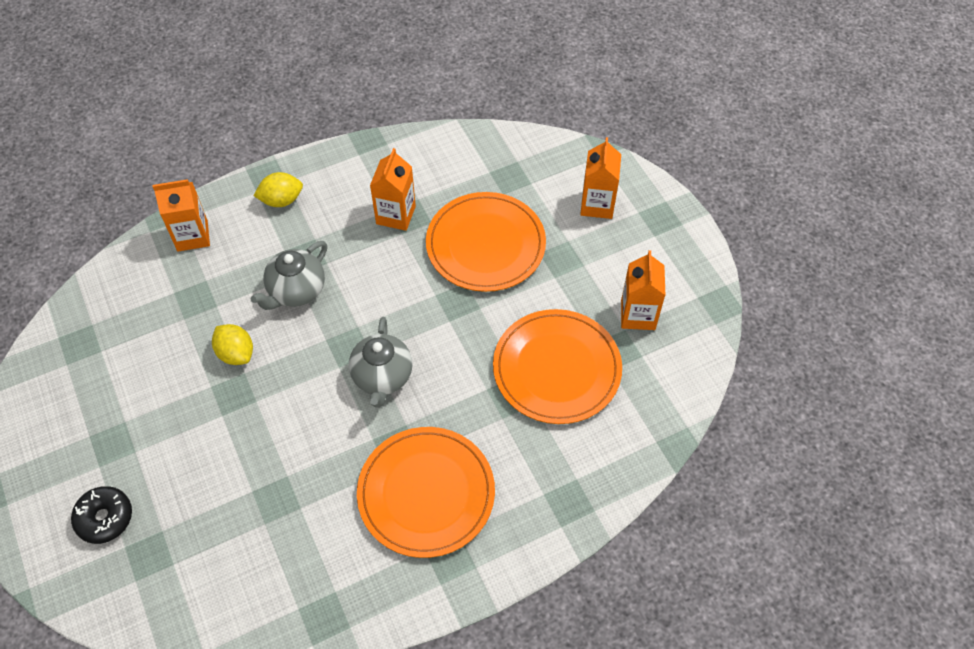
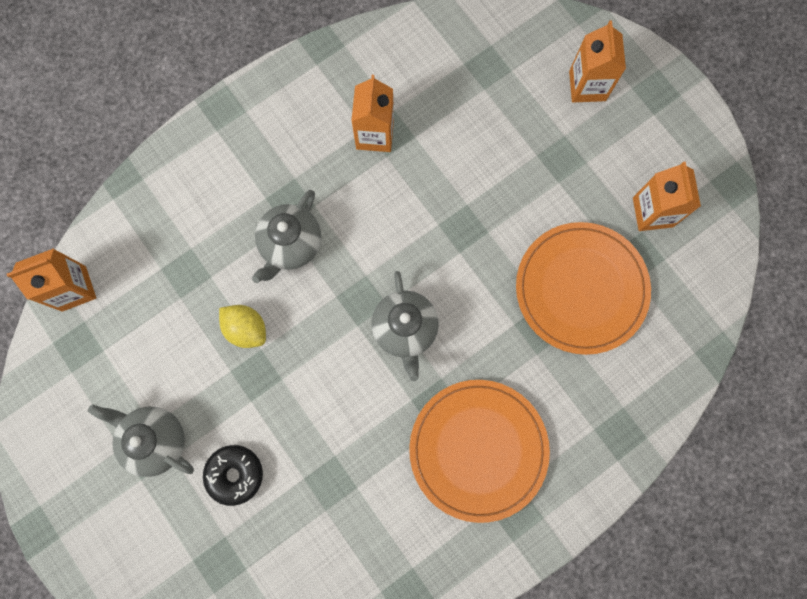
camera: 10 degrees left, 20 degrees up
black donut [71,486,132,544] -> black donut moved to [203,445,263,506]
orange carton [152,179,210,252] -> orange carton moved to [7,248,96,312]
yellow lemon [253,172,303,207] -> none
orange plate [426,192,546,292] -> none
none -> grey teapot [88,404,194,477]

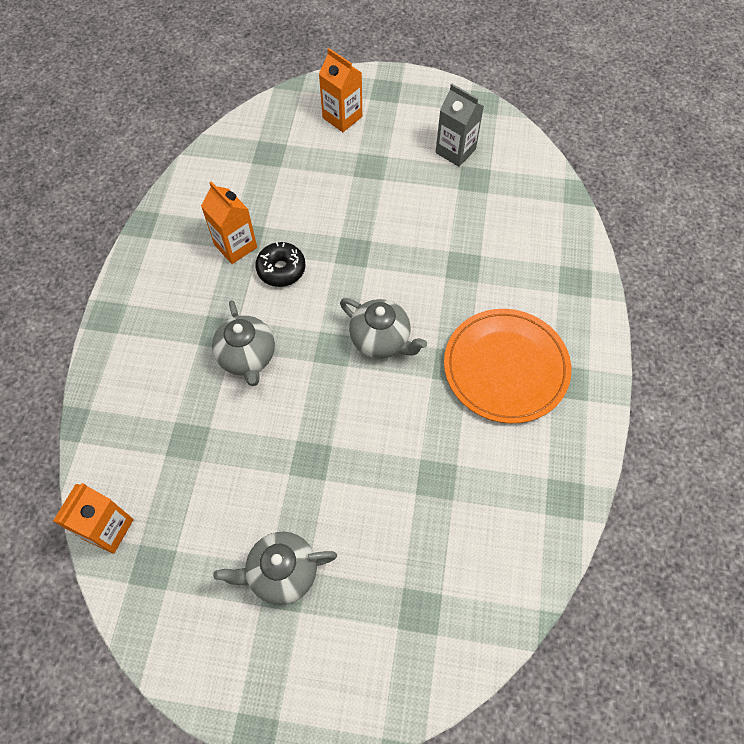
camera: 45 degrees left, 15 degrees down
black donut [203,445,263,506] -> black donut moved to [255,242,305,287]
yellow lemon [219,305,266,348] -> none
orange plate [516,222,651,355] -> none
orange carton [633,162,701,231] -> grey carton [436,84,484,167]

